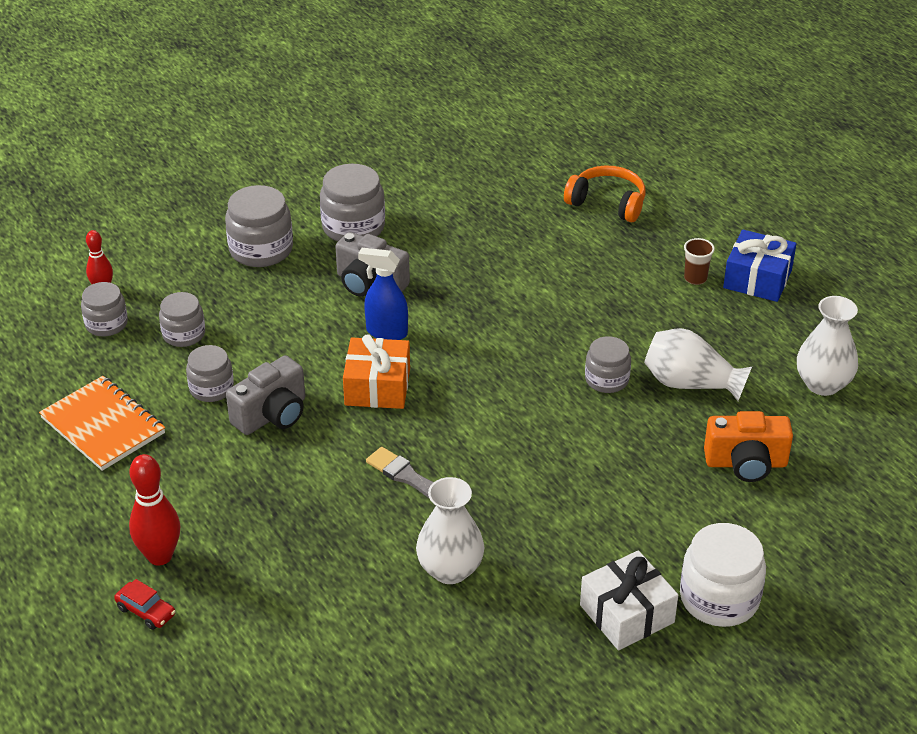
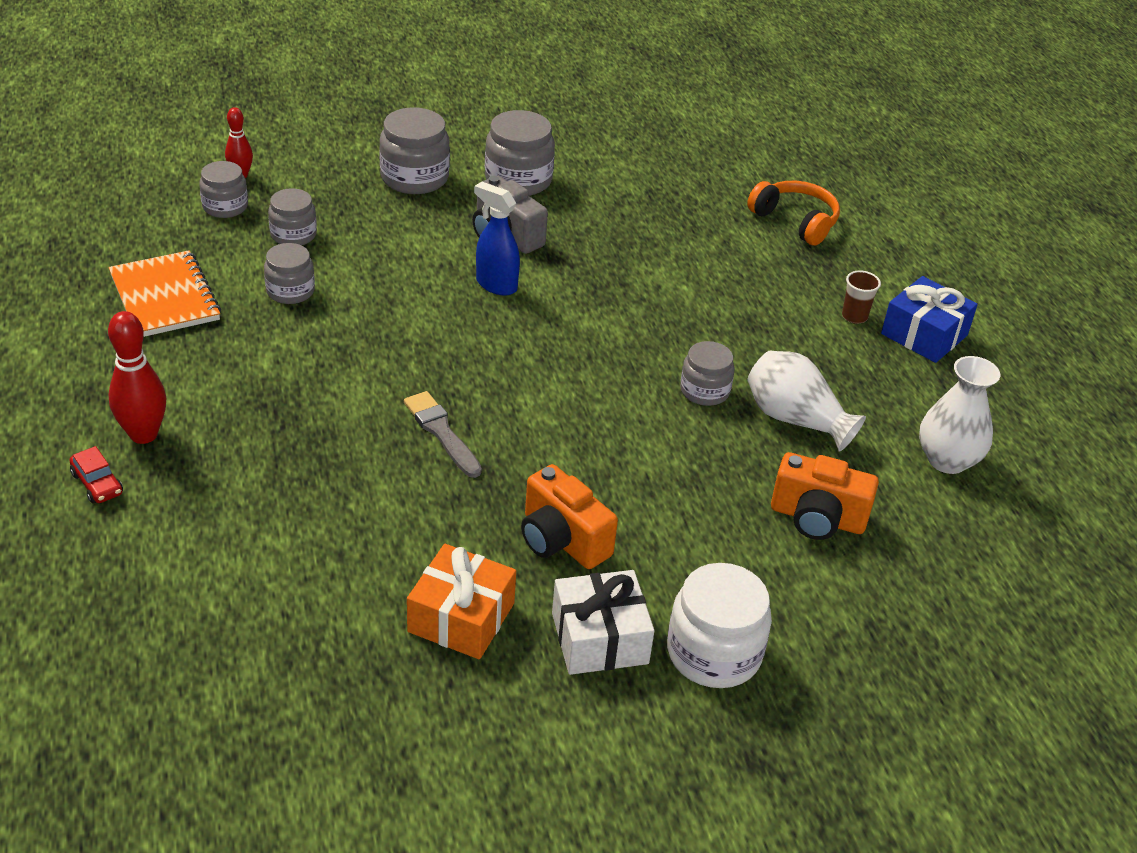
camera: 15 degrees right, 0 degrees up
grey camera [226,355,305,435] -> none
orange gift [343,334,410,409] -> orange gift moved to [407,544,516,659]
white vase [416,477,484,584] -> none
none -> orange camera [521,464,618,569]

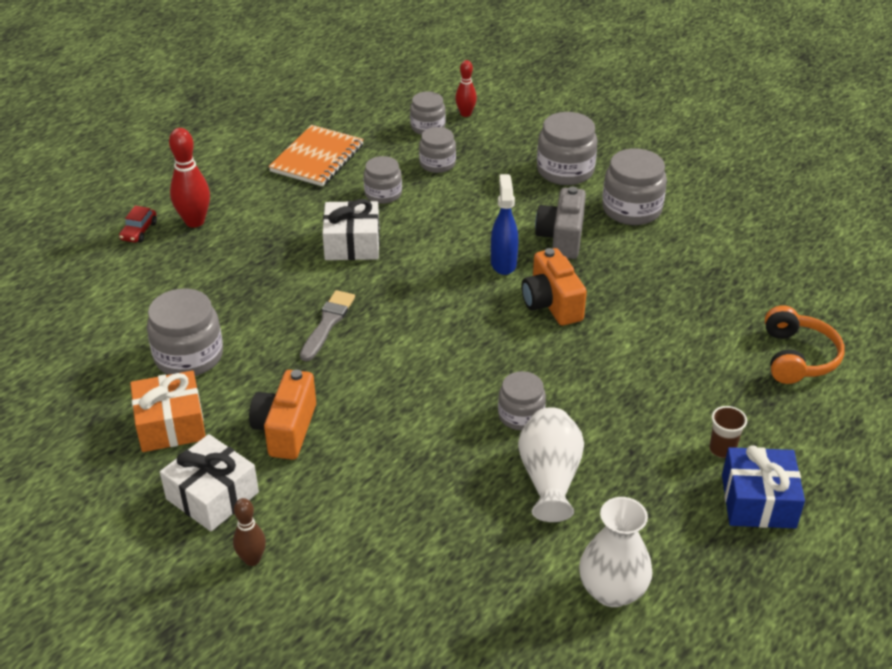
camera: 55 degrees right, 0 degrees up
white jar [667,563,772,688] -> brown bowling pin [233,498,266,566]
orange camera [771,452,879,540] -> orange camera moved to [522,248,587,325]
none -> grey jar [147,289,223,376]
none -> white gift [322,199,380,260]

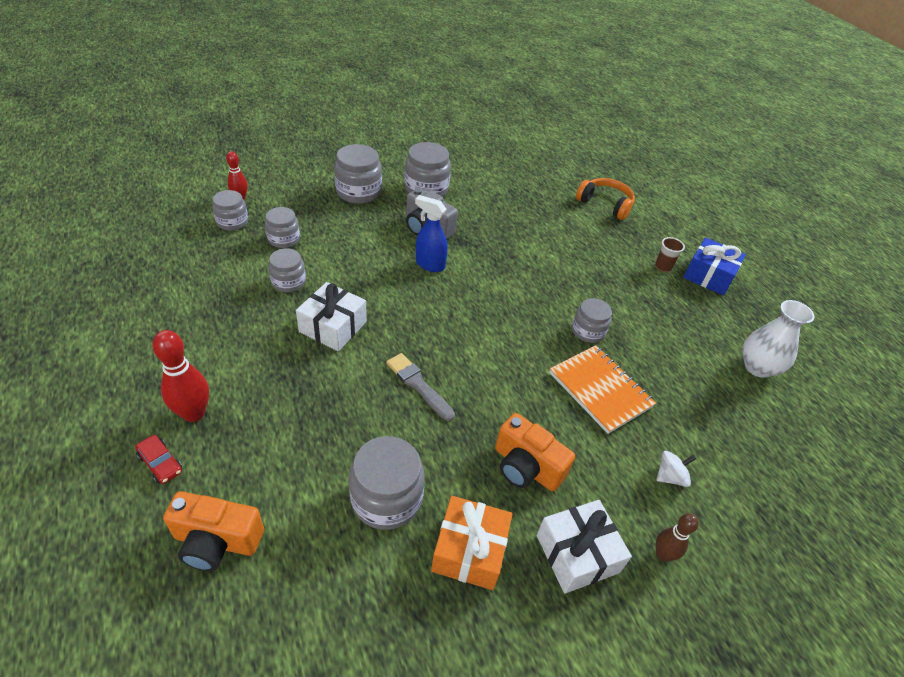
camera: 65 degrees left, 5 degrees up
orange notebook [268,125,364,186] -> orange notebook moved to [549,345,656,434]
white vase [518,407,584,522] -> none
orange camera [522,248,587,325] -> orange camera moved to [163,491,264,571]
none -> white spinning top [656,451,696,487]

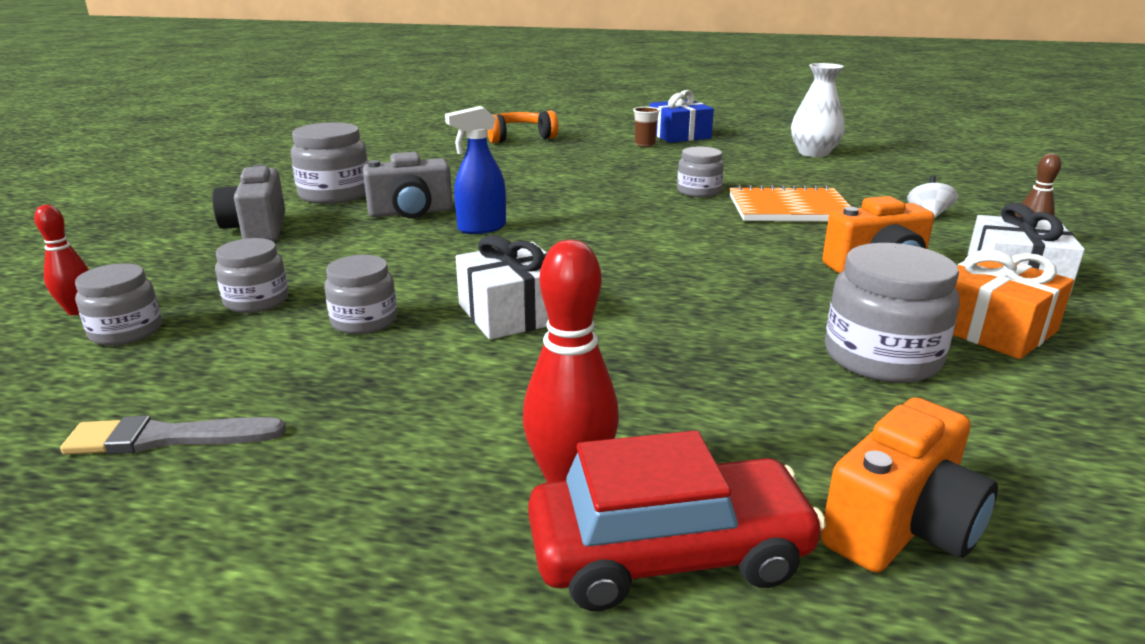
camera: 50 degrees left, 20 degrees down
red car [135,435,183,484] -> red car [528,430,826,611], size x2.12
grey jar [334,144,382,204] -> grey camera [212,164,285,241]
grey brush [386,353,455,421] -> grey brush moved to [60,415,286,454]

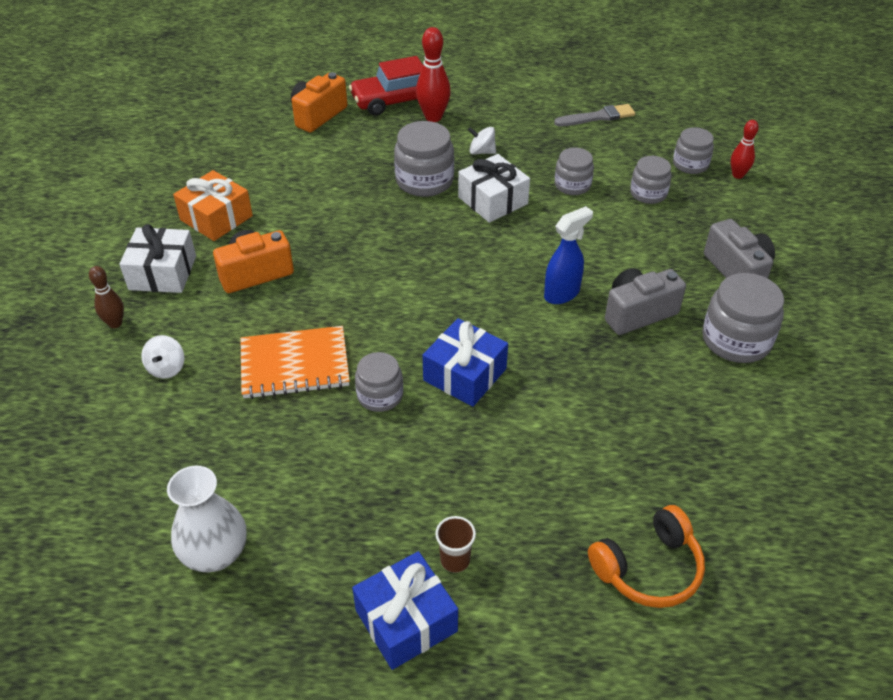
camera: 170 degrees right, 20 degrees up
grey jar [825,243,960,383] -> grey jar moved to [394,121,454,197]
none -> blue gift [423,318,508,407]
none -> white spinning top [468,127,496,155]

